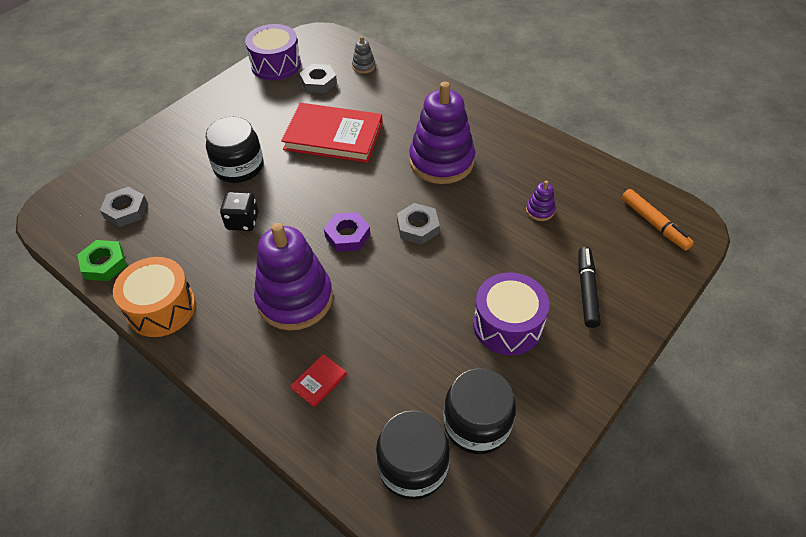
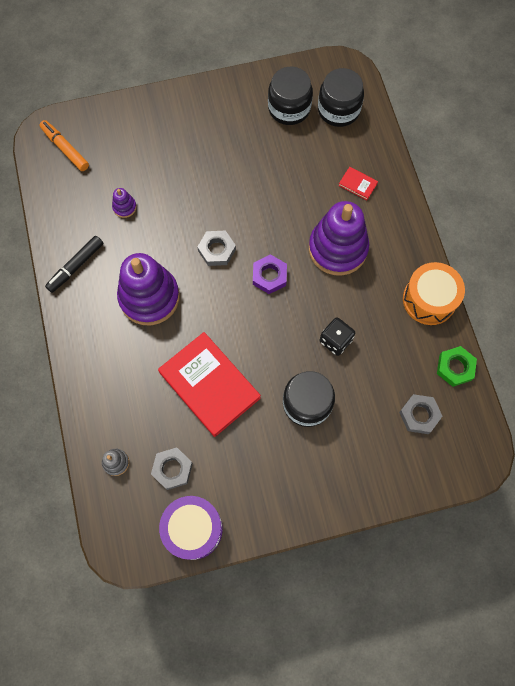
camera: 145 degrees left, 20 degrees up
red book [291,354,347,407] -> red book turned 45 degrees clockwise [338,167,378,200]
purple drum [473,272,549,355] -> none
black marker [579,247,601,328] -> black marker moved to [45,236,103,293]
orange marker [622,189,694,251] -> orange marker turned 45 degrees counterclockwise [40,120,89,171]

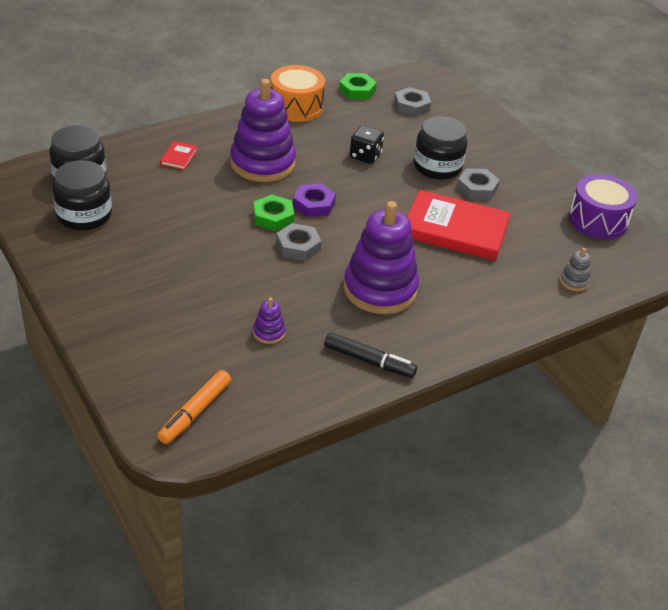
camera: 110 degrees left, 30 degrees down
grey nut [151,447,193,490] -> grey nut moved to [457,168,500,200]
red book [158,332,261,437] -> red book turned 75 degrees clockwise [407,190,511,261]
none -> green nut [253,195,294,231]

